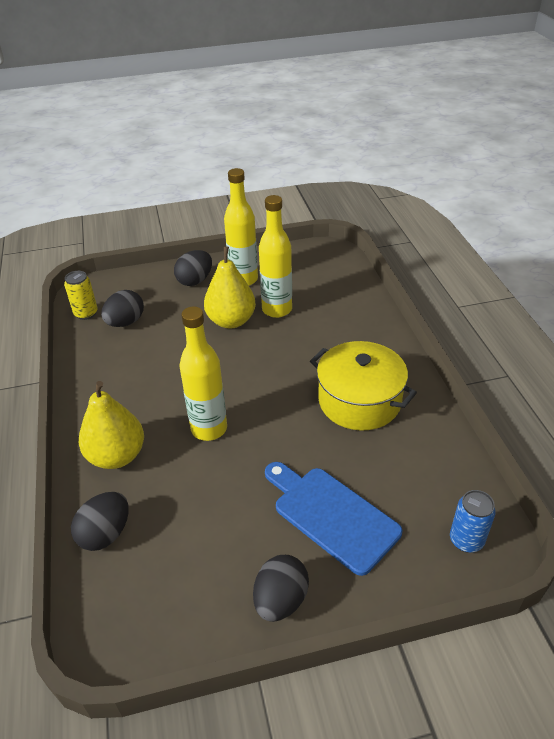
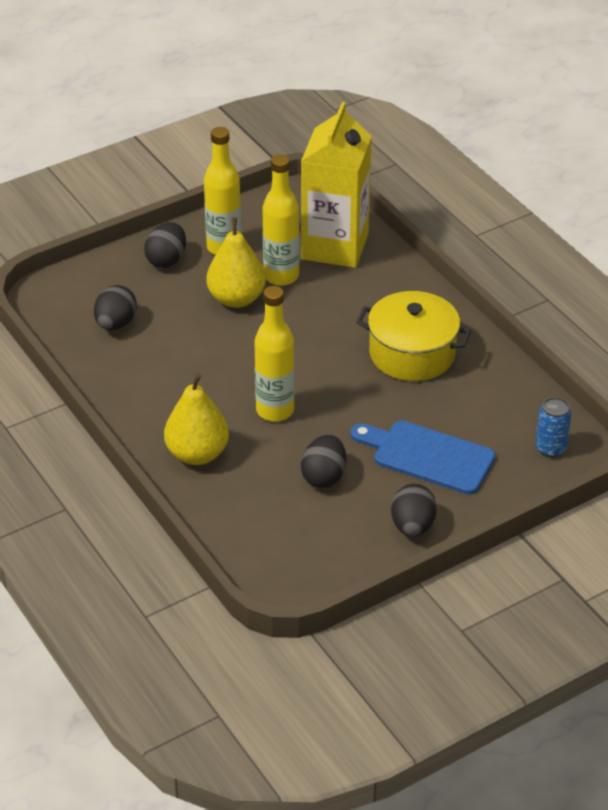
camera: 20 degrees left, 0 degrees up
yellow can [64,271,98,320] -> none
black egg [71,492,129,551] -> black egg moved to [301,435,346,488]
none -> yellow carton [301,102,372,268]

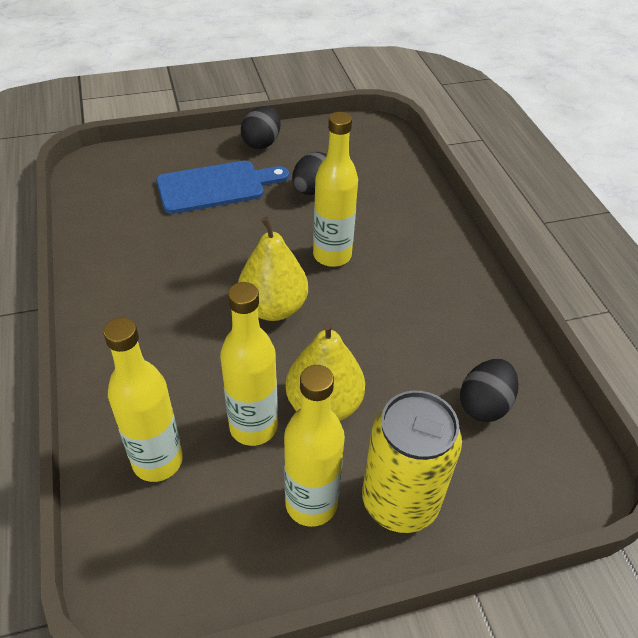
camera: 165 degrees left, 5 degrees up
black egg [144,222,186,268] -> yellow can [362,391,462,533]
yellow pear [164,373,229,465] -> yellow pear moved to [238,217,308,321]
yellow carton [301,102,372,268] -> yellow bottle [103,317,183,482]
blue cutting board [350,421,495,494] -> blue cutting board turned 60 degrees counterclockwise [156,161,289,214]
yellow pot [356,291,472,381] -> none
blue can [535,397,571,457] -> none

